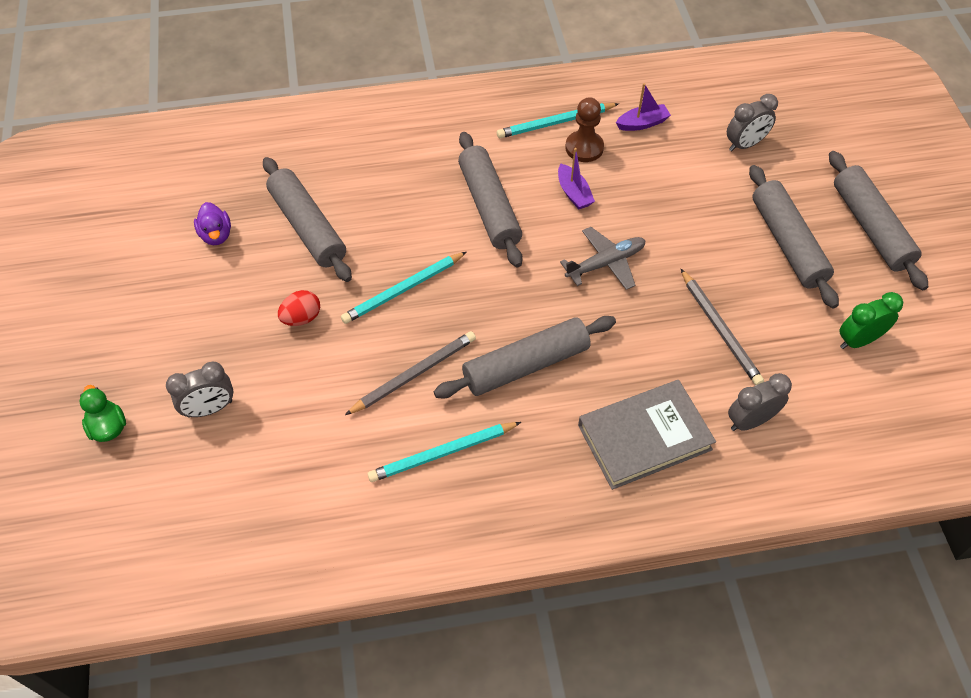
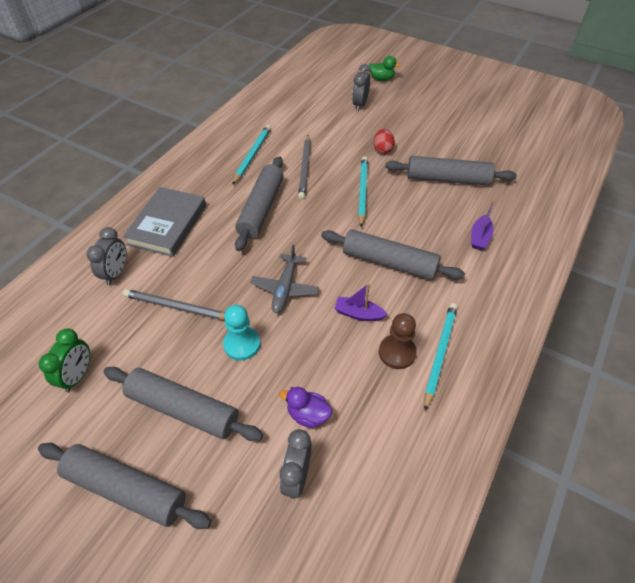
camera: 130 degrees right, 5 degrees down
purple duck [194,202,231,245] -> purple duck moved to [279,387,332,428]
purple boat [616,83,671,131] -> purple boat moved to [471,200,494,250]
none -> turquoise pawn [223,305,260,361]

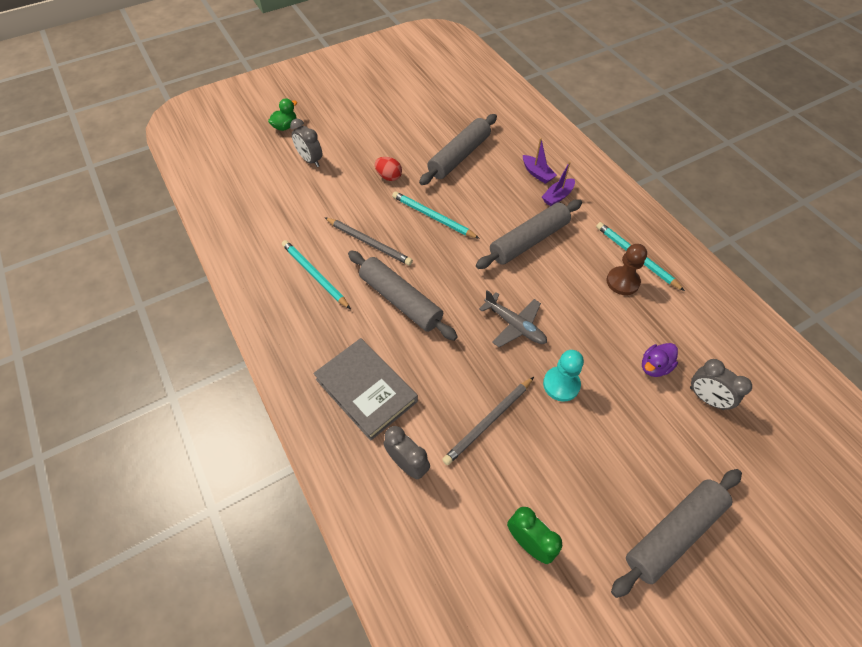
camera: 60 degrees left, 5 degrees up
grey rolling pin [103,367,263,441] -> none
purple boat [334,283,388,321] -> purple boat moved to [542,161,575,206]

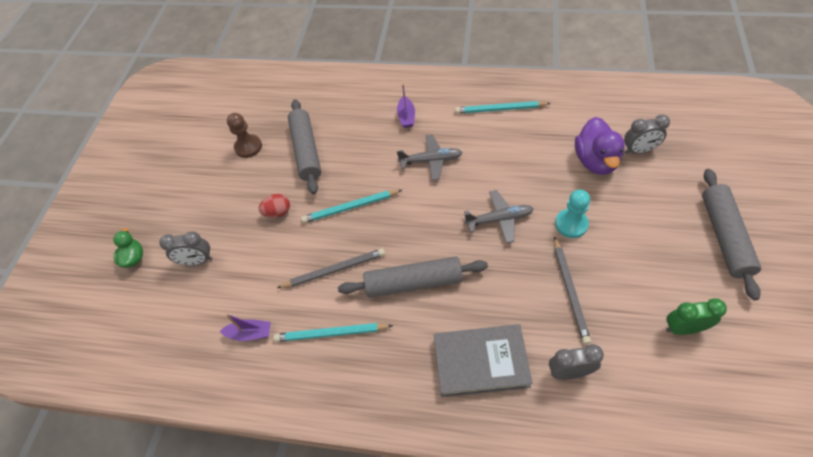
camera: 45 degrees left, 0 degrees up
grey rolling pin [476,199,582,269] -> grey plane [397,134,463,181]
purple boat [523,138,557,184] -> purple boat moved to [220,314,271,341]
brown pawn [607,244,647,295] -> brown pawn moved to [227,113,262,158]
purple duck [642,343,678,377] -> purple duck [575,117,625,175], size x1.75

